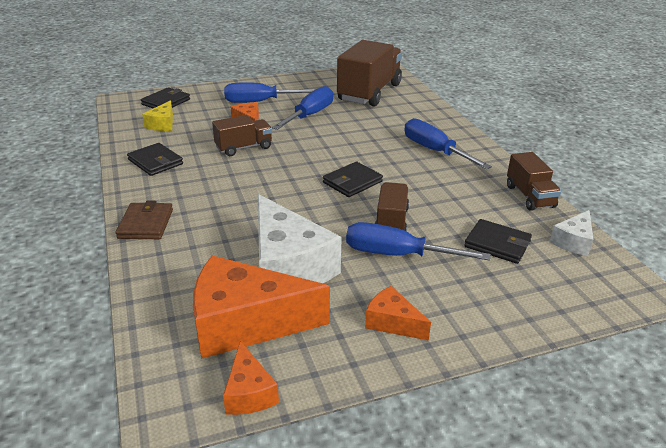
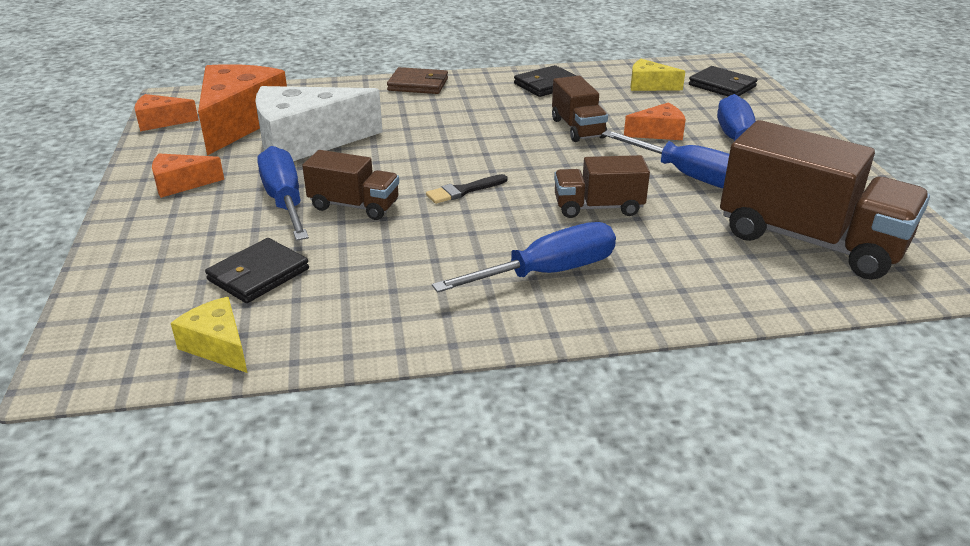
camera: 100 degrees right, 0 degrees up
black wallet [323,161,383,197] -> black brush [426,174,507,204]
blue screwdriver [346,222,491,261] -> blue screwdriver turned 45 degrees counterclockwise [257,146,309,241]
orange cheese [365,286,431,341] -> orange cheese turned 150 degrees counterclockwise [152,153,224,198]
brown truck [507,152,561,211] -> brown truck moved to [554,155,650,218]
white cheese [550,210,593,256] -> yellow cheese [171,297,248,373]

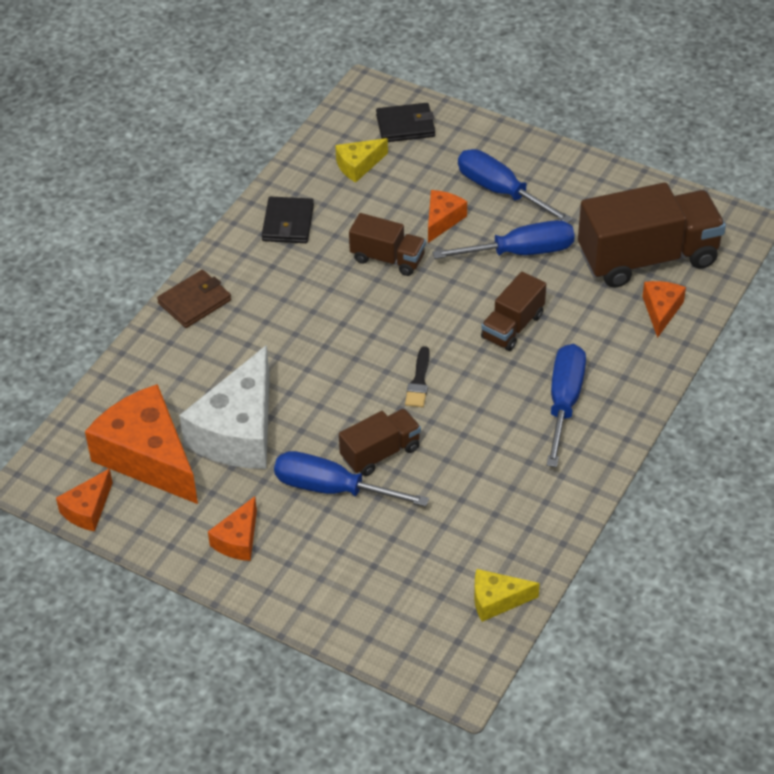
camera: 50 degrees left, 15 degrees up
black wallet [205,238,309,303] -> none
none -> orange cheese [642,281,686,338]

